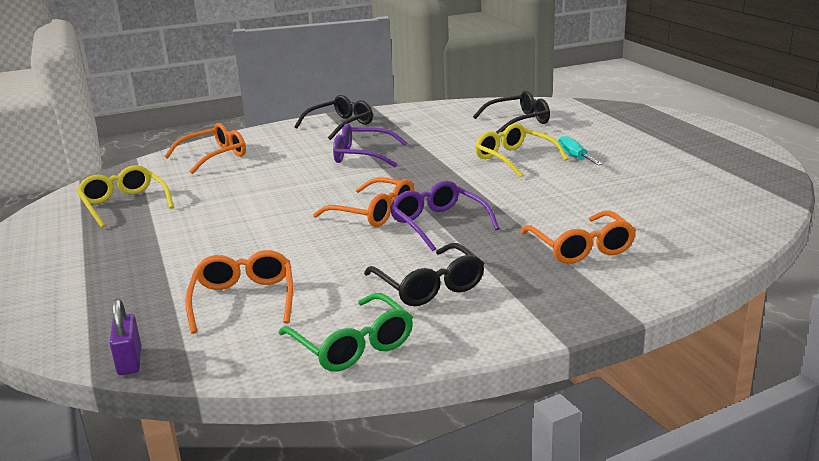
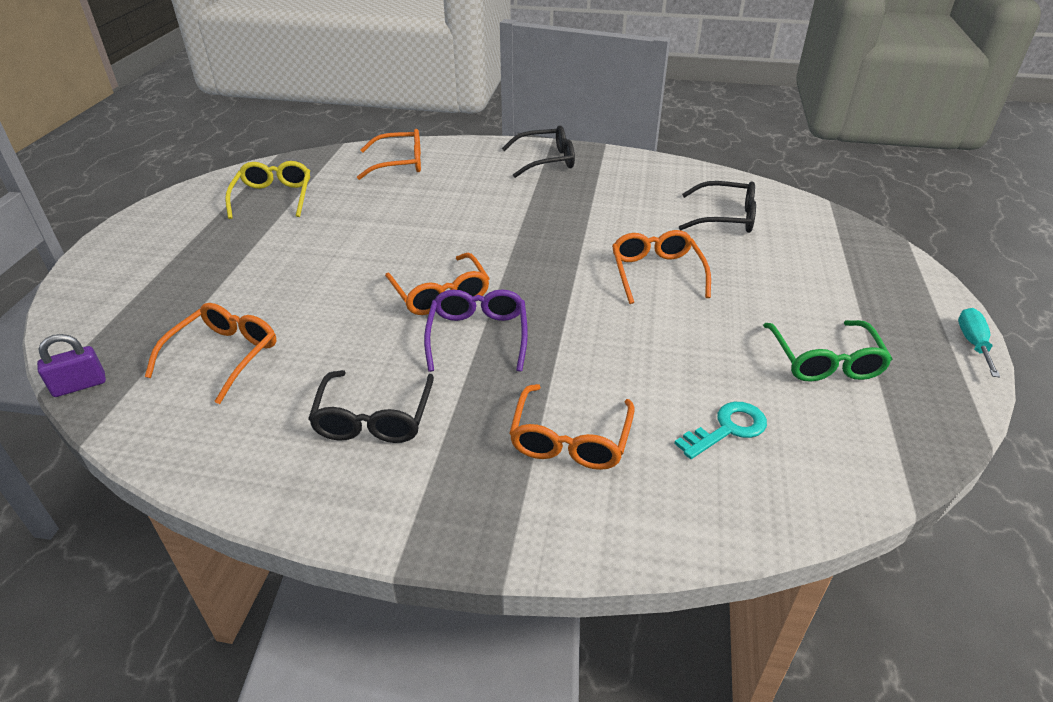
camera: 30 degrees right, 15 degrees up
purple padlock [110,299,141,375] -> purple padlock turned 45 degrees clockwise [37,334,106,397]
green glasses [278,293,413,372] -> green glasses moved to [763,320,893,382]
purple glasses [333,124,407,167] -> none
yellow glasses [475,123,568,178] -> orange glasses [612,230,711,304]
turquoise screwdriver [558,136,603,165] -> turquoise screwdriver moved to [958,308,1000,377]
none -> turquoise key [674,402,767,459]

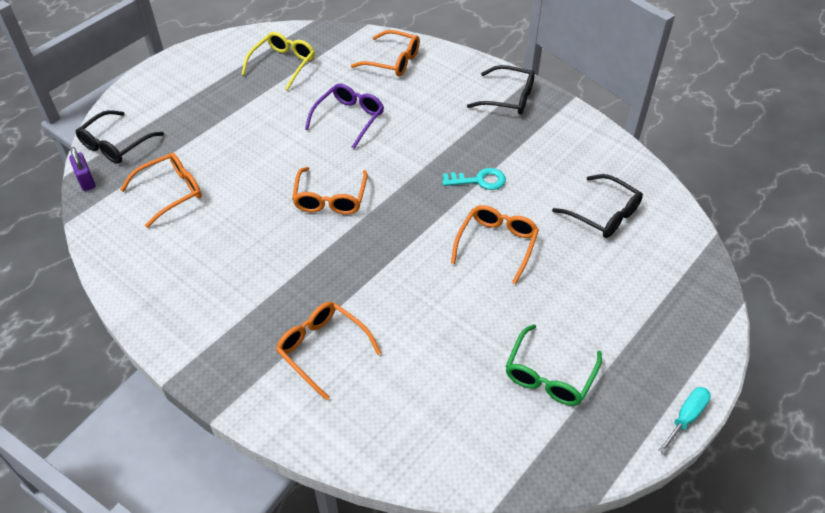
camera: 30 degrees right, 10 degrees up
purple padlock [37,334,106,397] -> purple padlock turned 60 degrees clockwise [69,147,96,191]
black glasses [308,370,434,443] -> black glasses moved to [75,110,164,164]
purple glasses [424,289,528,372] -> purple glasses moved to [305,84,384,149]
orange glasses [509,384,635,470] -> orange glasses turned 90 degrees clockwise [276,302,381,401]
turquoise key [674,402,767,459] -> turquoise key moved to [442,168,506,190]

